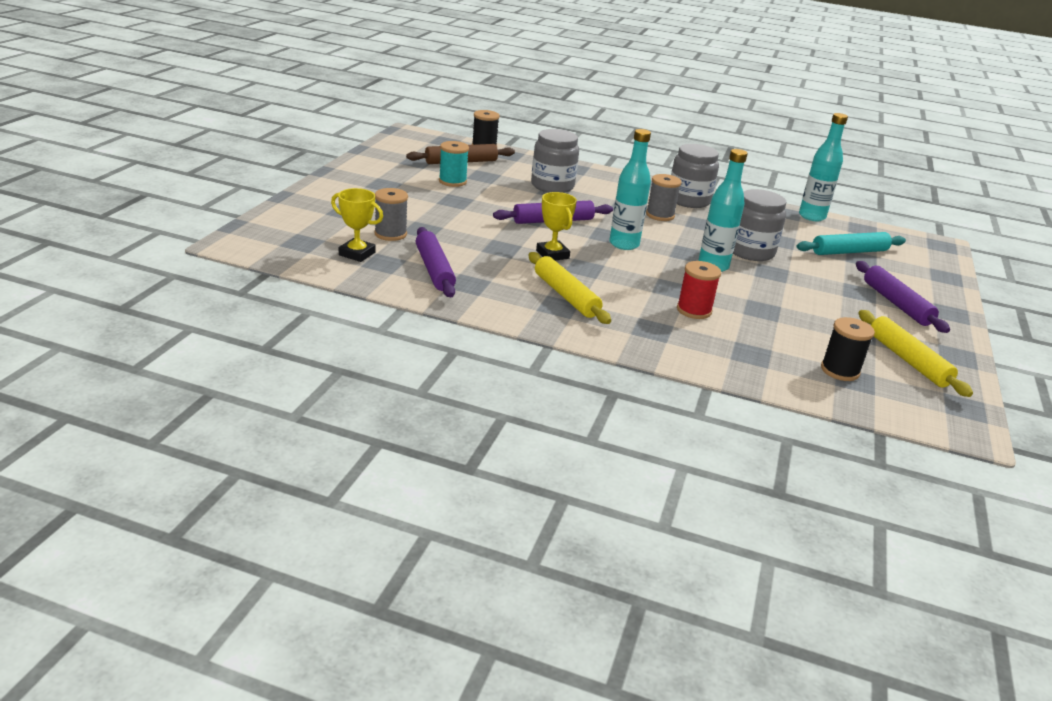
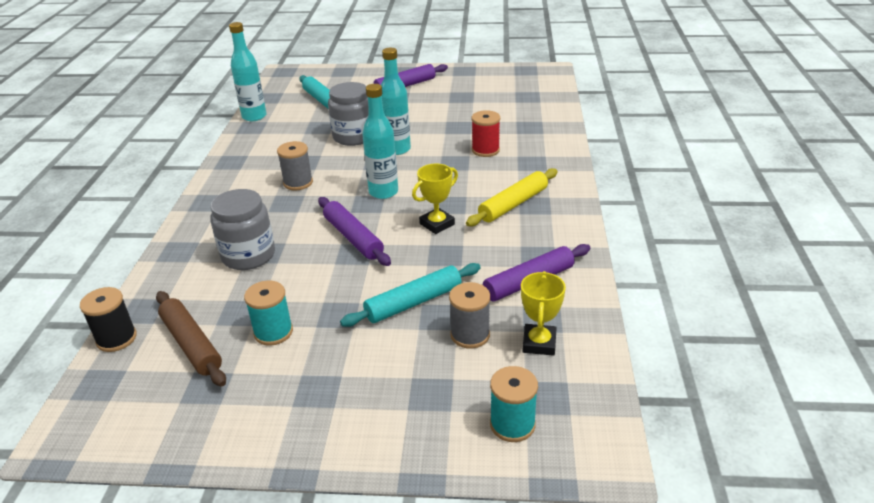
camera: 100 degrees left, 5 degrees up
grey jar [671,144,719,208] -> none
black spool [821,317,875,381] -> none
yellow rolling pin [859,310,973,397] -> none
none -> turquoise rolling pin [340,263,481,327]
none -> turquoise spool [490,366,538,442]

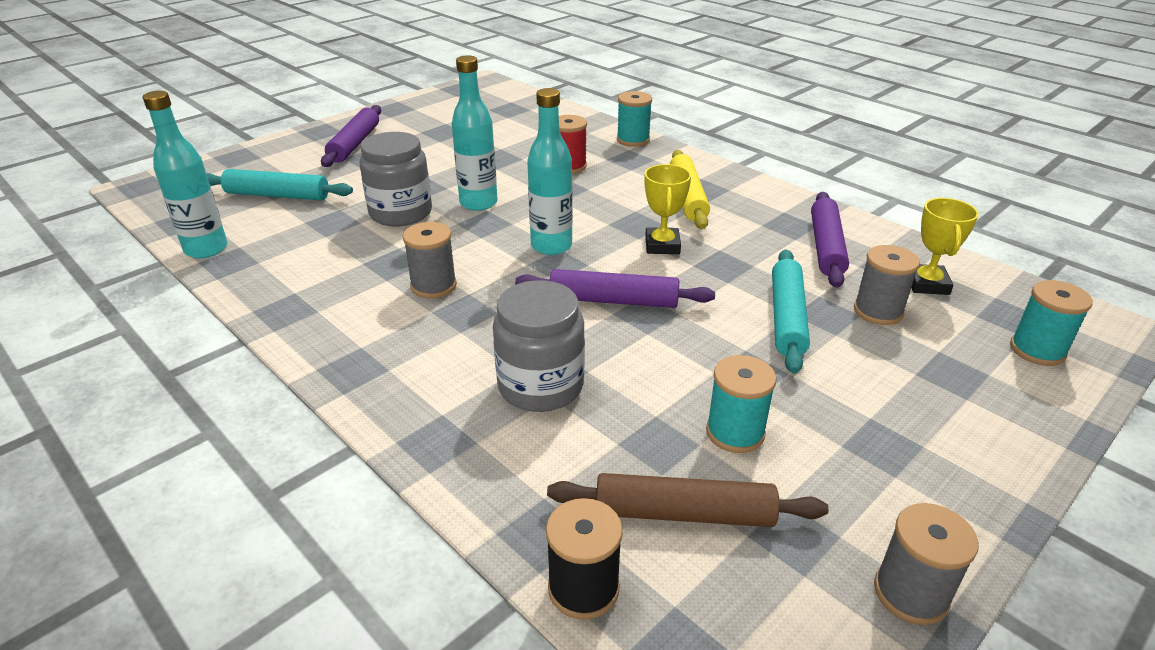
camera: 50 degrees left, 0 degrees up
yellow trophy [521,271,566,356] -> yellow trophy turned 45 degrees clockwise [911,198,979,295]
none -> turquoise spool [617,91,652,147]
none -> grey spool [874,503,979,625]

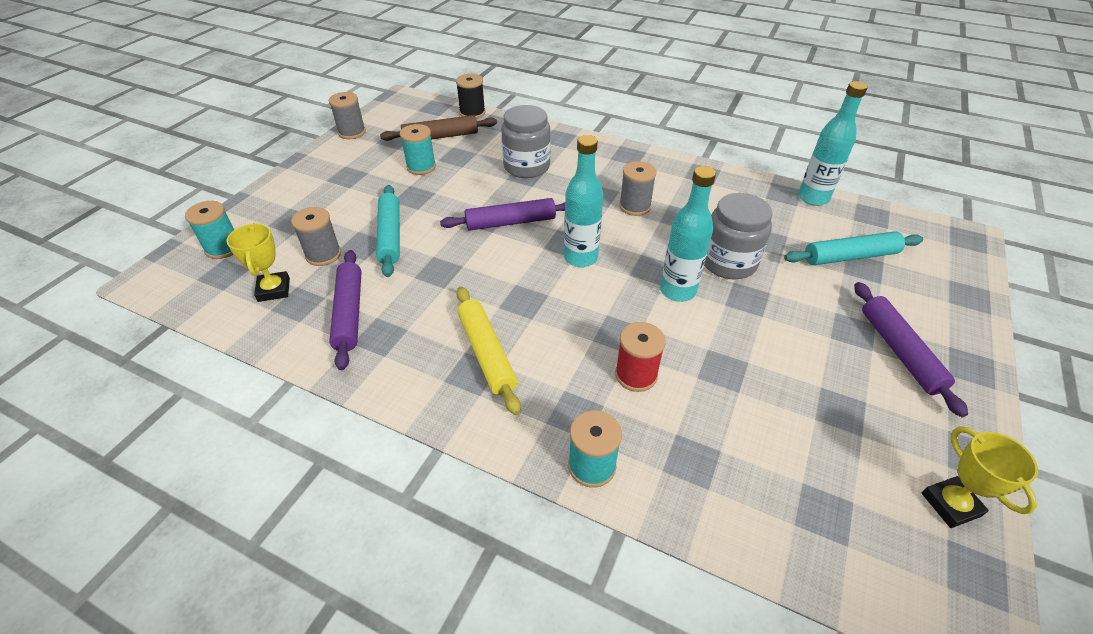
camera: 160 degrees right, 10 degrees up
yellow trophy [645,164,691,254] -> yellow trophy moved to [922,426,1038,528]

